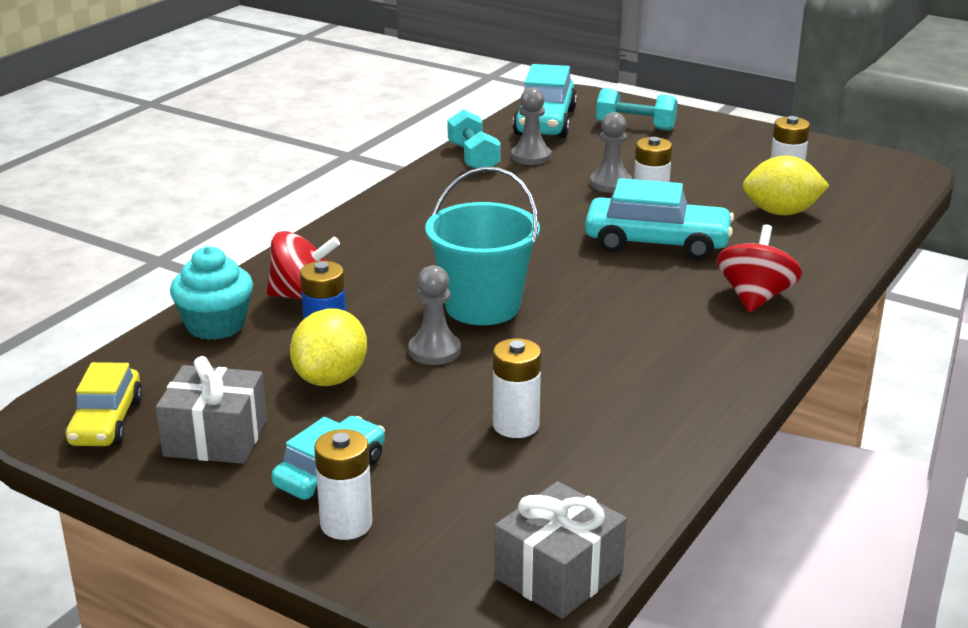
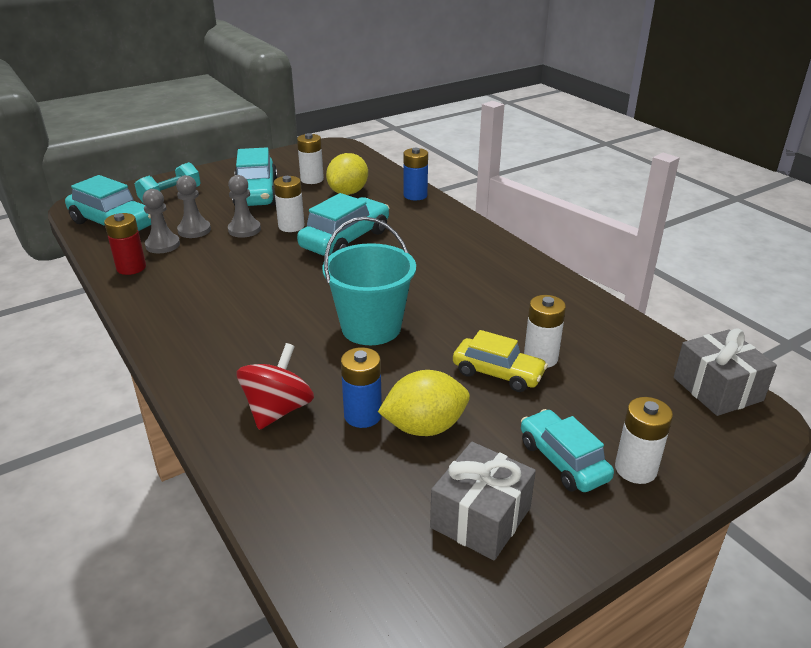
camera: 65 degrees left, 5 degrees up
yellow car [65,362,143,446] -> yellow car moved to [453,330,548,392]
turquoise cupcake [170,246,253,340] -> none
yellow lemon [290,308,367,386] -> yellow lemon turned 60 degrees counterclockwise [378,370,470,436]
grey pawn [409,265,461,365] -> grey pawn moved to [176,175,211,238]
turquoise dumbbell [447,109,501,172] -> red battery [104,213,146,275]
red spinning top [716,224,802,312] -> none
none -> turquoise car [232,147,277,206]
none -> blue battery [403,148,428,200]

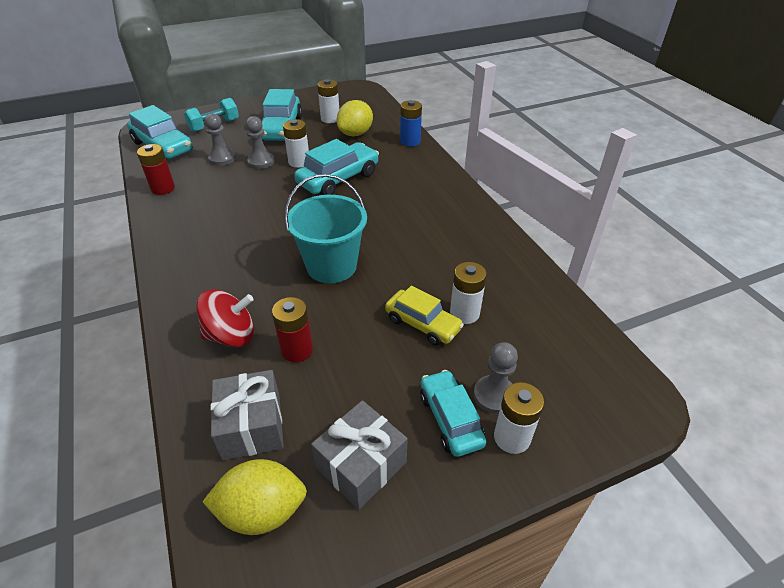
camera: 10 degrees right, 10 degrees up
grey pawn [142,189,180,253] -> grey pawn moved to [473,342,518,414]
red spinning top [237,343,314,430] -> red spinning top turned 45 degrees clockwise [196,289,254,347]
blue battery [341,347,382,428] -> red battery [272,297,313,362]
yellow lemon [378,370,470,436] -> yellow lemon moved to [202,459,307,535]
grey gift [674,328,777,416] -> grey gift moved to [210,370,284,460]

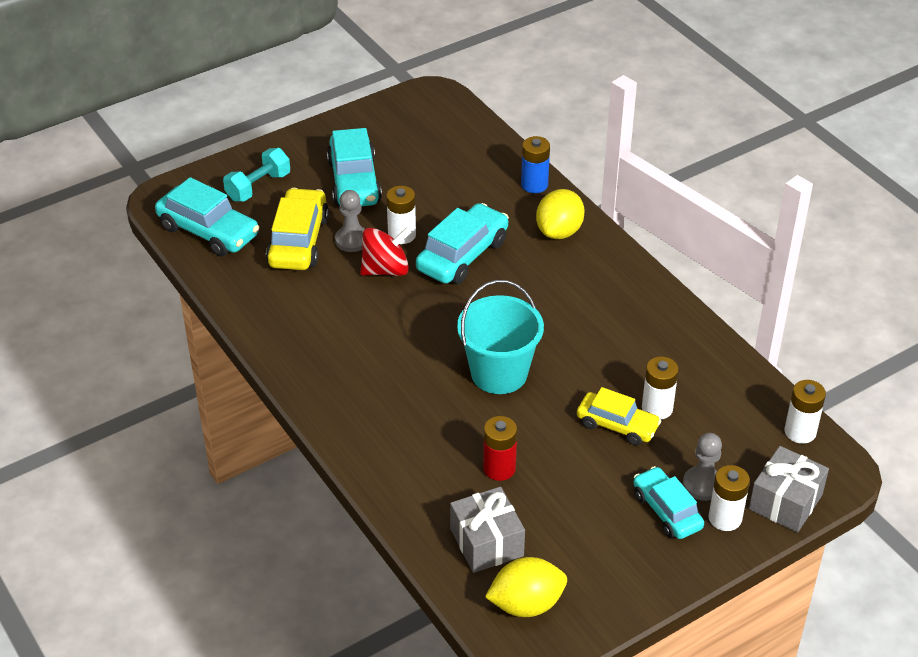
camera: 10 degrees left, 0 degrees up
red battery [137,144,175,195] -> none
red spinning top [196,289,254,347] -> red spinning top moved to [360,227,411,276]
grey pawn [205,113,236,166] -> yellow car [266,188,329,270]
grey gift [311,400,408,510] -> grey gift moved to [749,446,829,533]
white battery [317,79,339,123] -> white battery moved to [784,380,826,444]
yellow lemon [337,100,373,136] -> yellow lemon moved to [536,189,585,239]

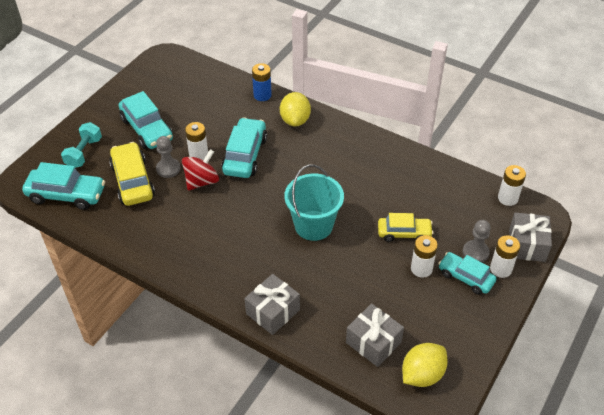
camera: 25 degrees left, 5 degrees up
red battery [483,416,517,481] -> none
white battery [642,356,679,420] -> white battery moved to [411,235,438,278]
none -> grey gift [244,274,300,335]

